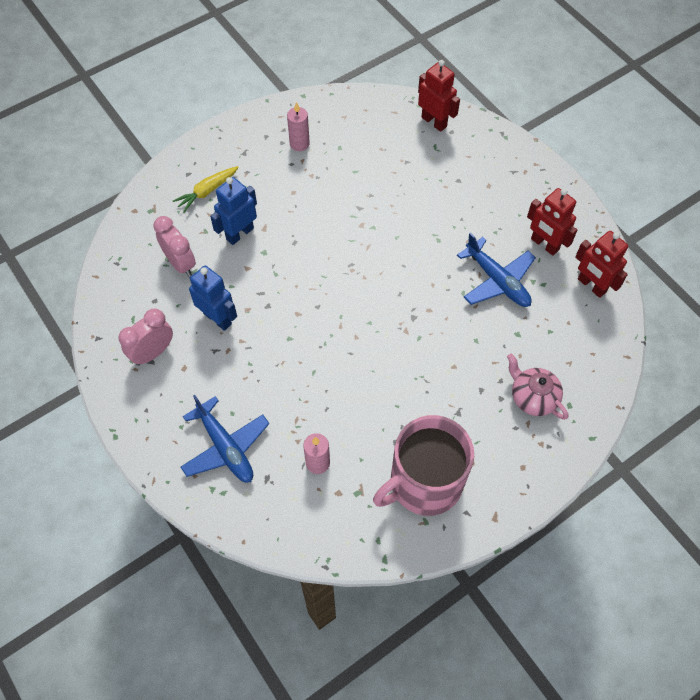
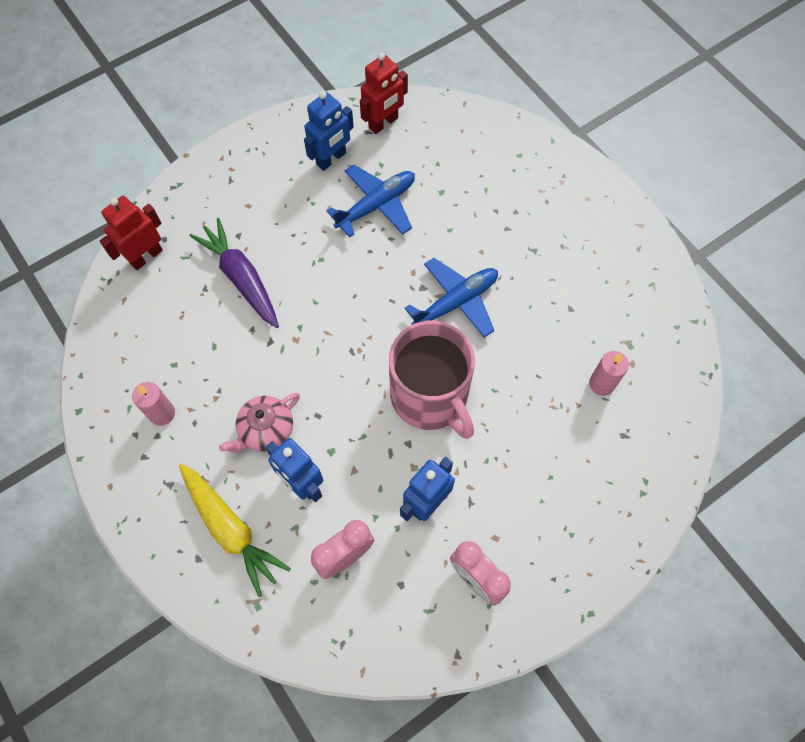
camera: 90 degrees left, 5 degrees up
yellow carrot [173,166,239,212] -> yellow carrot [179,464,291,597], size x1.55
blue plane [181,395,269,483] -> blue plane moved to [404,258,498,338]
pink mug [373,415,474,516] -> pink mug moved to [389,321,475,439]
pink teapot [507,353,568,420] -> pink teapot moved to [219,393,300,453]
red robot [527,188,577,256] -> blue robot [304,91,354,171]
none -> purple carrot [190,218,279,328]

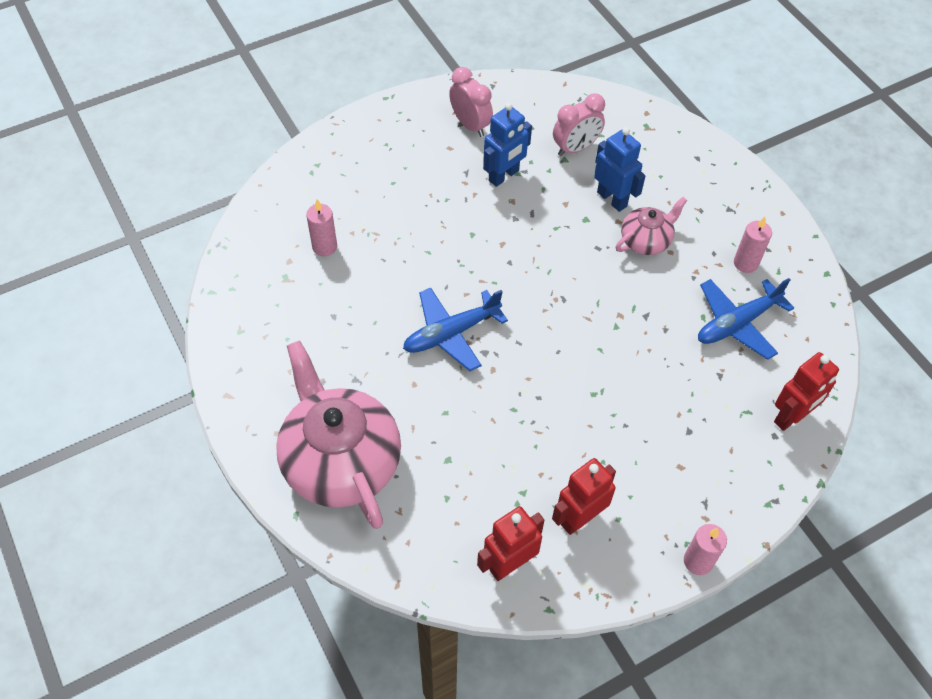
camera: 175 degrees left, 10 degrees down
yellow carrot [179,464,291,597] -> none
purple carrot [190,218,279,328] -> none
blue robot [304,91,354,171] -> red robot [552,458,616,535]
blue plane [326,165,415,237] -> blue plane moved to [698,278,794,360]
pink mug [389,321,475,439] -> none
none -> pink teapot [276,340,401,529]
none -> pink candle [684,524,727,575]

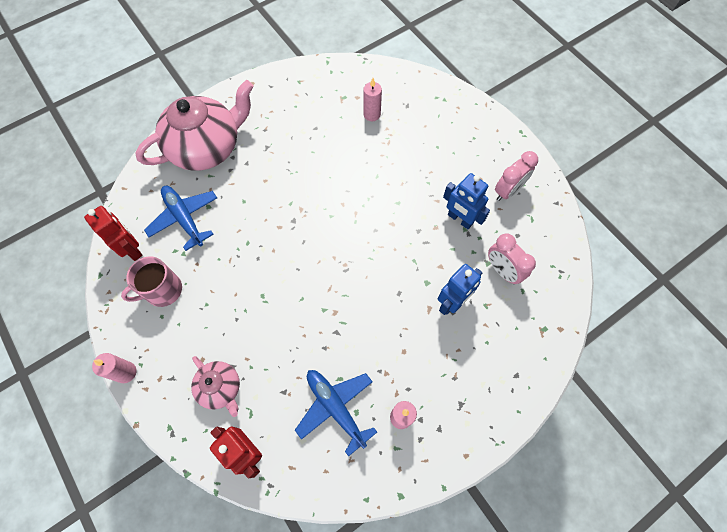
camera: 85 degrees right, 10 degrees up
blue plane [403,288,508,371] -> blue plane moved to [144,186,217,251]
red robot [552,458,616,535] -> pink mug [121,256,182,307]
pink teapot [616,197,687,255] -> pink teapot moved to [191,356,240,417]

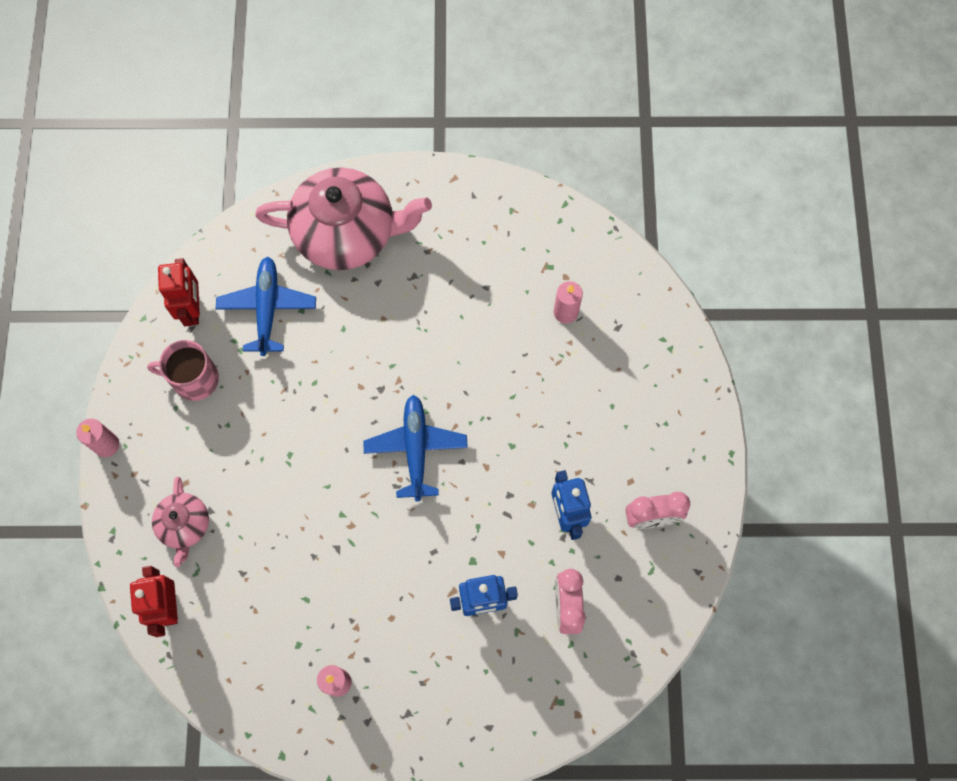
camera: 35 degrees right, 5 degrees up
blue plane [295,370,377,457] -> blue plane moved to [363,395,468,501]

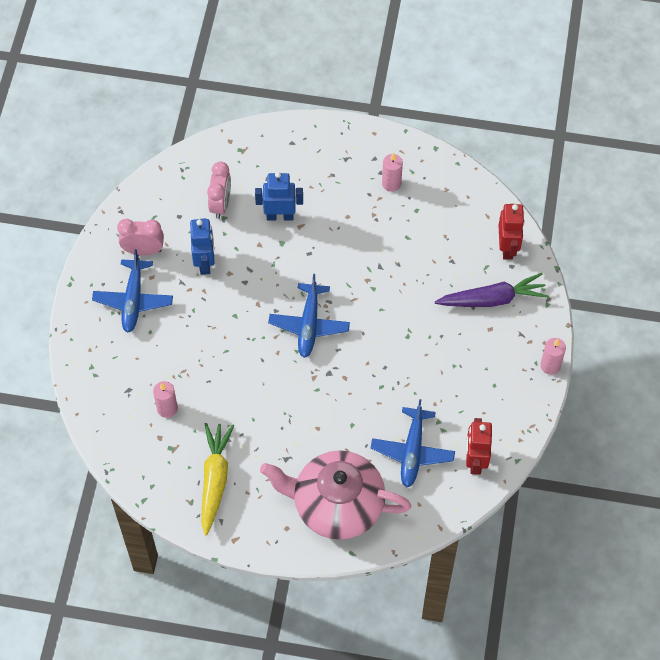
camera: 170 degrees left, 10 degrees down
pink mug [147,340,219,401] -> none
pink teapot [152,477,209,567] -> purple carrot [435,273,549,307]
none -> blue plane [92,249,173,333]
none -> yellow carrot [201,423,234,535]

